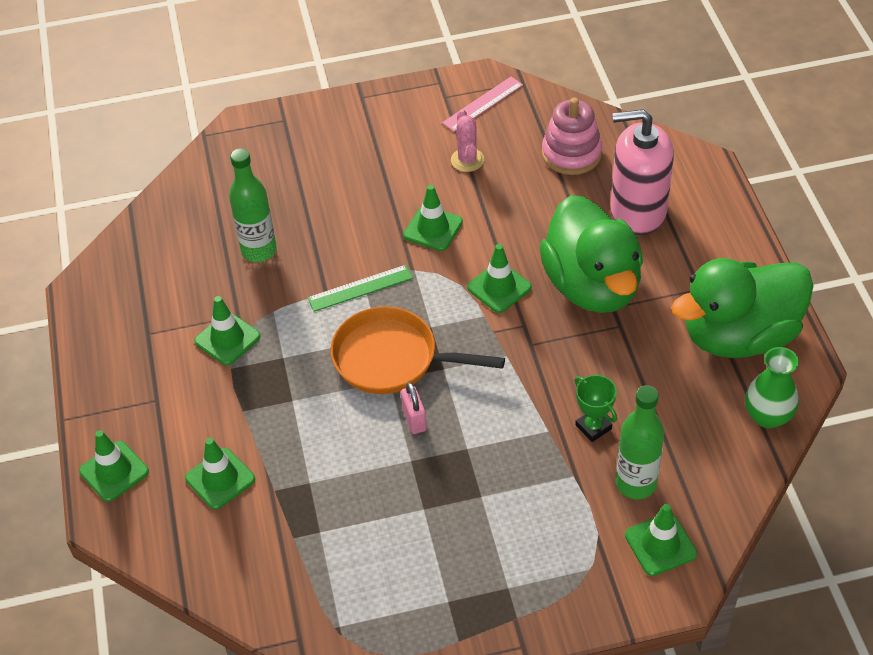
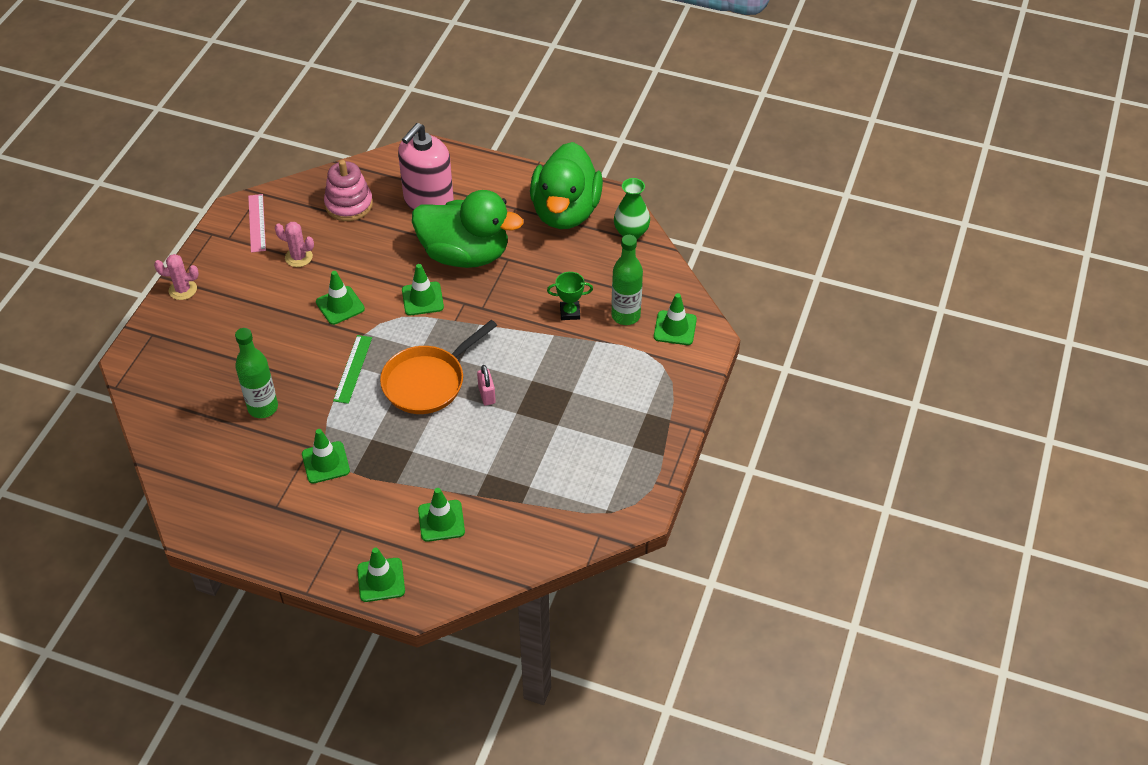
camera: 60 degrees left, 0 degrees up
pink padlock [401,382,427,434] -> pink padlock turned 60 degrees clockwise [477,365,496,406]
none -> pink cactus [154,254,199,300]

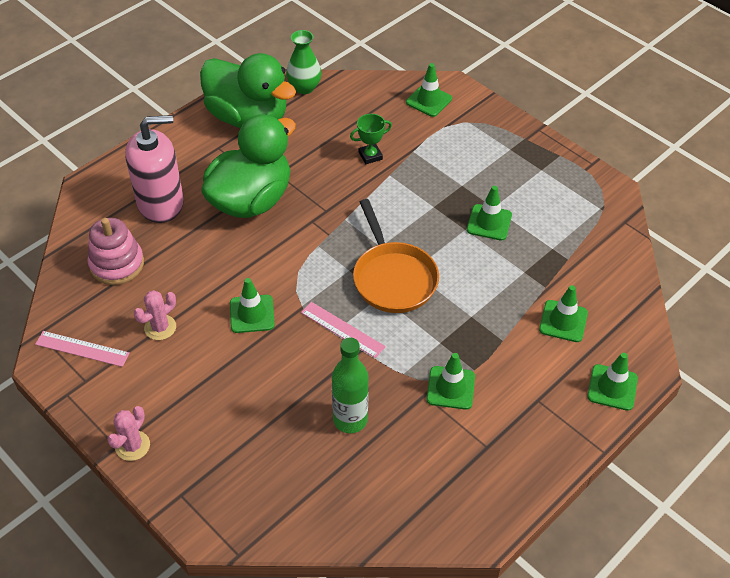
camera: 65 degrees left, 0 degrees up
green ruler [333,335,372,404] -> pink ruler [301,302,386,358]
pink soap dispenser [398,123,454,210] -> pink soap dispenser turned 75 degrees counterclockwise [125,115,184,223]
green traffic cone [402,264,444,315] -> green traffic cone moved to [467,186,512,241]
pink padlock [477,365,496,406] -> none
green trophy [547,272,593,320] -> green trophy turned 45 degrees clockwise [350,114,392,164]
green bottle [612,235,643,325] -> none

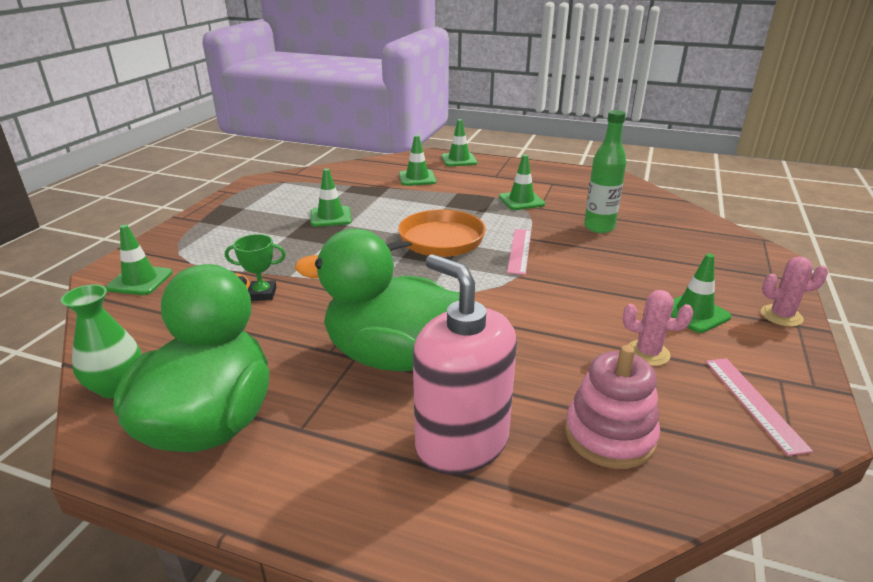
camera: 115 degrees left, 20 degrees down
green traffic cone [230,278,275,333] -> green traffic cone moved to [671,254,732,333]
green trophy [350,114,392,164] -> green trophy turned 45 degrees counterclockwise [225,234,286,301]

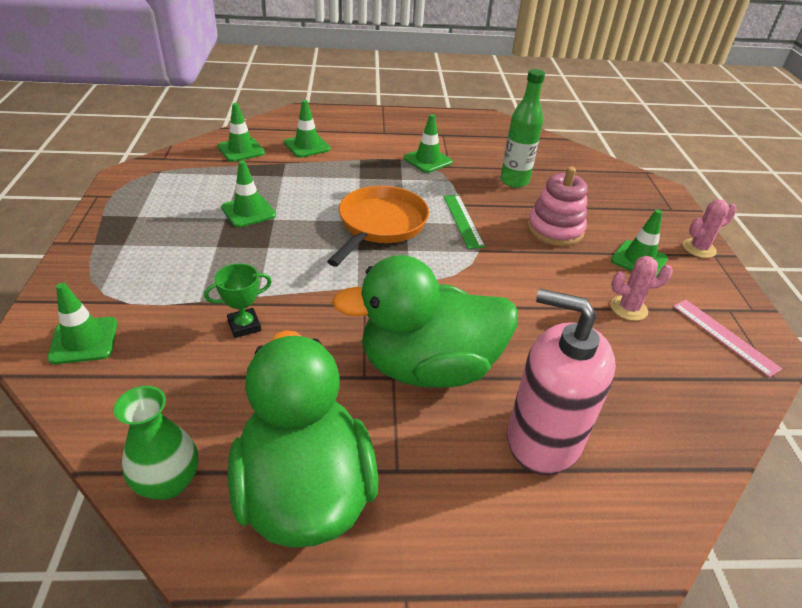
camera: 25 degrees left, 10 degrees up
green traffic cone [441,119,477,166] -> green traffic cone moved to [218,103,265,162]
pink ruler [507,229,531,275] -> green ruler [444,195,485,249]
pink stacking toy [565,345,660,469] -> pink stacking toy moved to [527,167,588,246]

